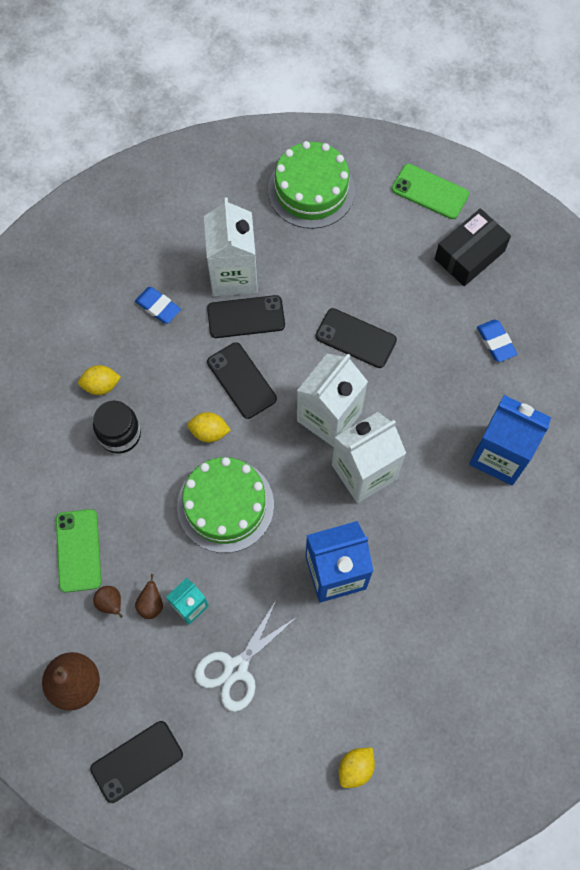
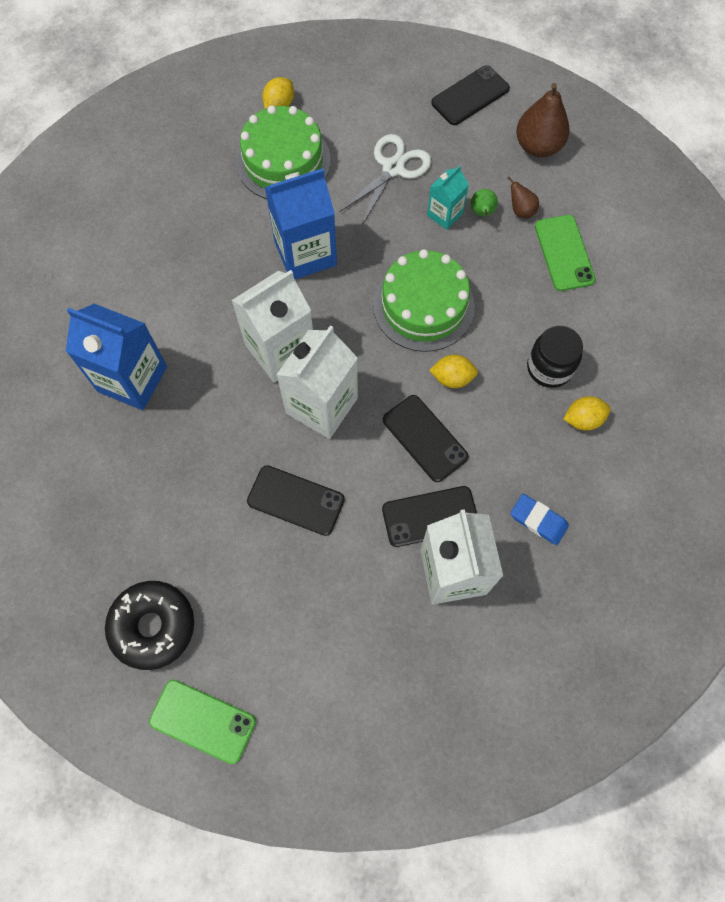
camera: 175 degrees right, 0 degrees up
brown pear [135,574,163,619] -> green pear [471,189,498,216]
green cake [268,141,355,229] -> green cake moved to [236,105,331,199]
black box [435,208,511,286] -> black donut [105,581,194,670]
blue eraser [477,319,517,362] -> none

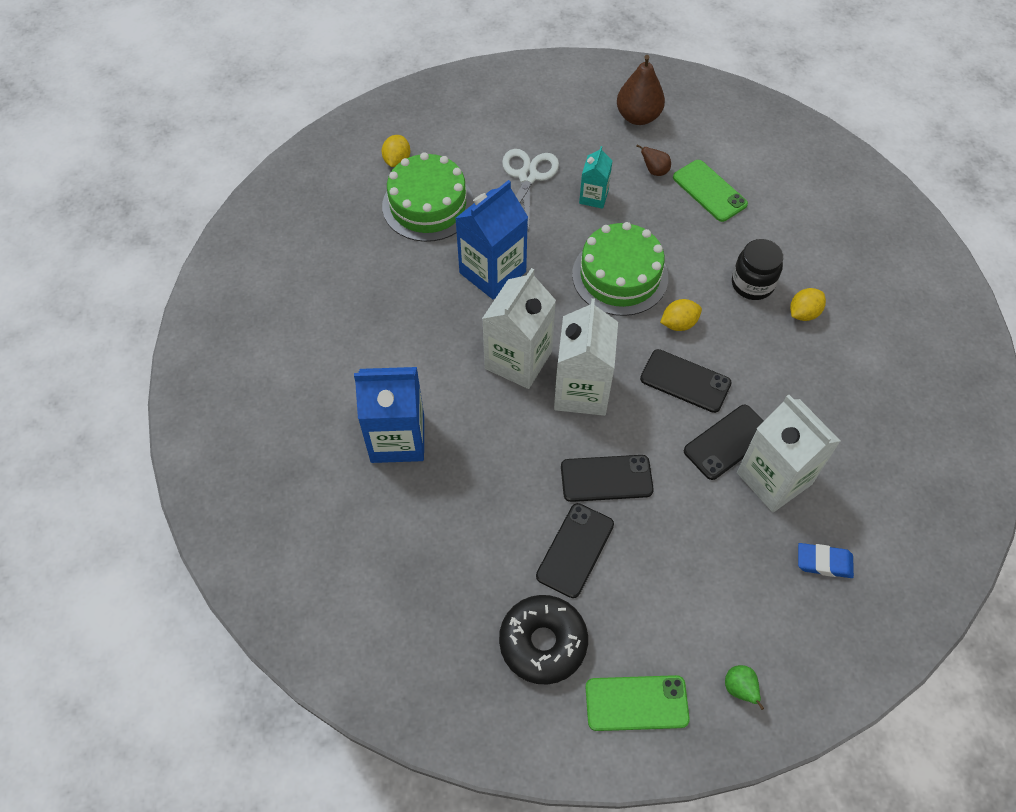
camera: 25 degrees left, 10 degrees down
black phone [431,65,510,125] -> black phone moved to [536,503,614,598]
green pear [471,189,498,216] -> green pear moved to [725,665,764,710]
blue eraser [511,494,569,545] -> blue eraser moved to [798,543,854,578]

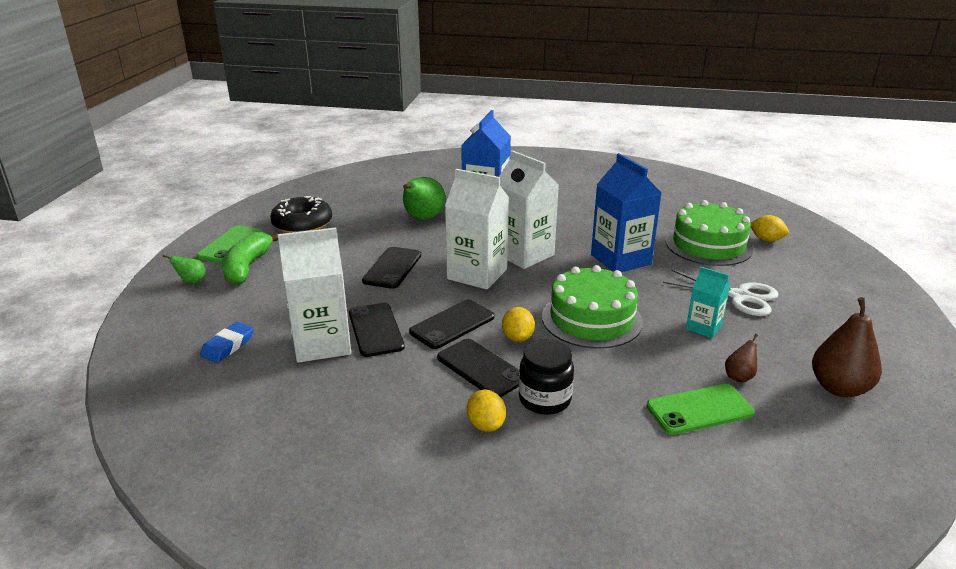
camera: 110 degrees right, 30 degrees down
black phone [536,503,614,598] -> black phone moved to [437,339,520,397]
none -> green banana [222,232,281,285]
none -> green pear [403,177,445,220]

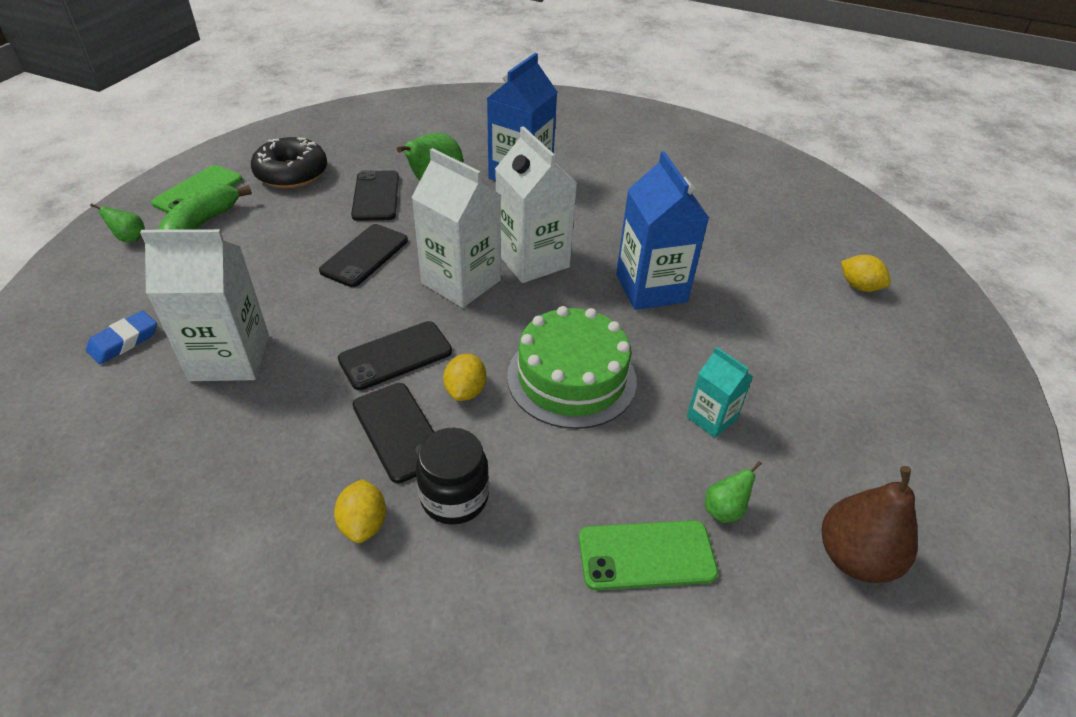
camera: 10 degrees right, 15 degrees up
black phone [349,303,405,357] -> black phone moved to [351,170,399,221]
white scissors [663,269,779,316] -> none
green cake [665,200,753,266] -> none
brown pear [725,334,758,382] -> green pear [705,461,762,523]

